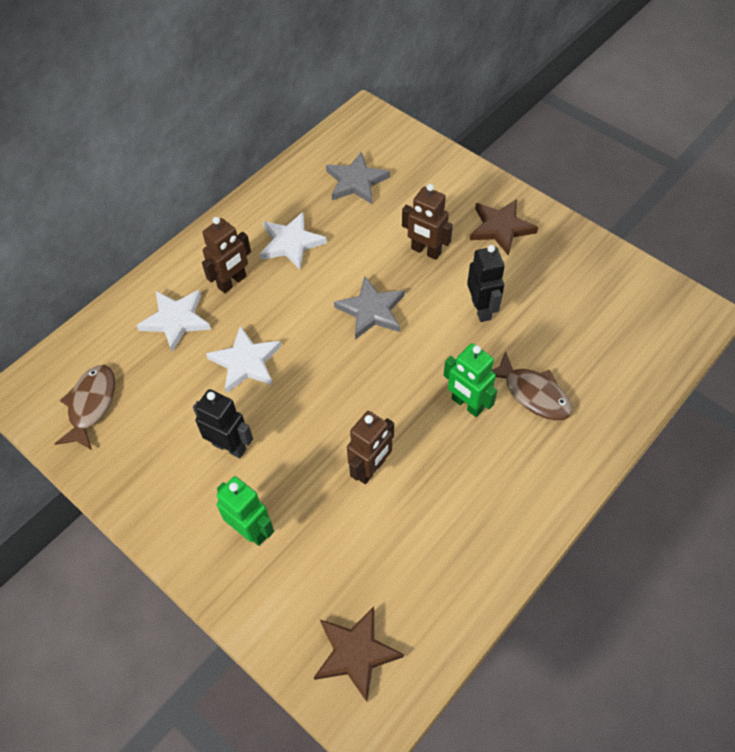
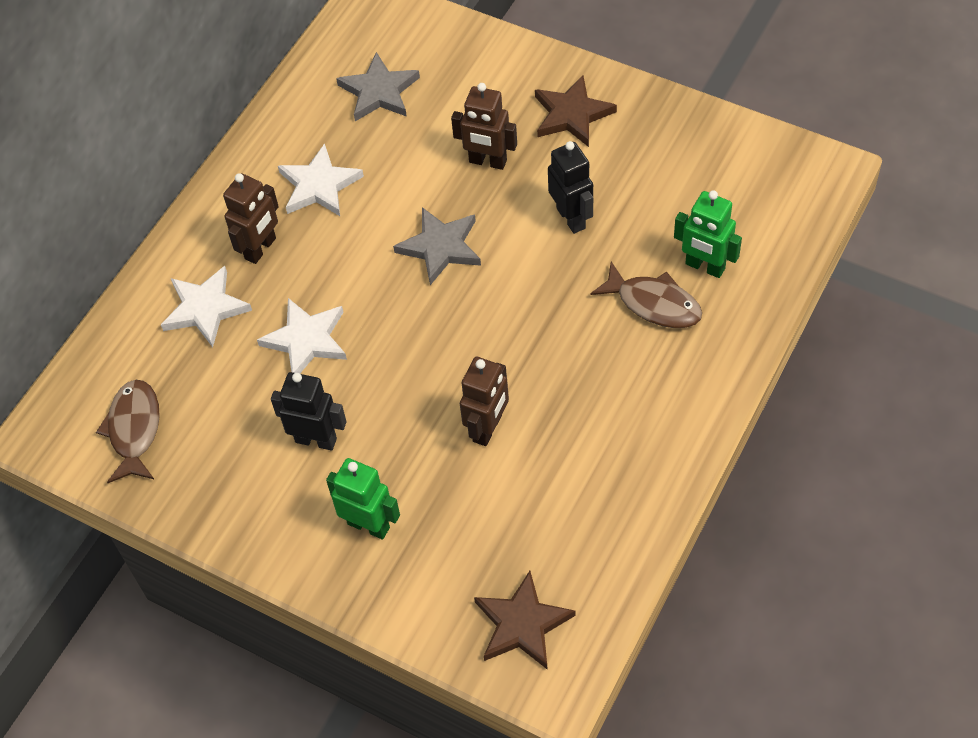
camera: 10 degrees left, 0 degrees up
green robot [443,343,498,417] -> green robot moved to [674,190,742,278]

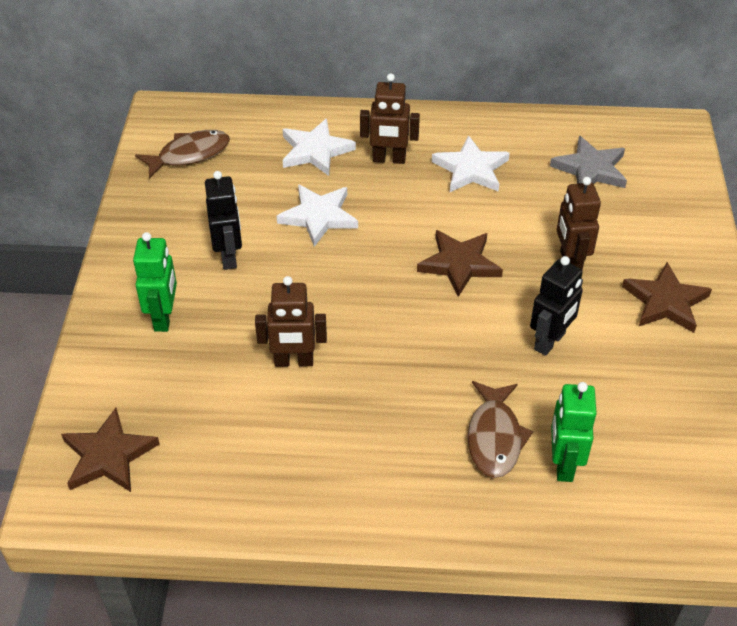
camera: 60 degrees right, 10 degrees down
grey star [393,207,481,285] -> brown star [417,230,503,297]

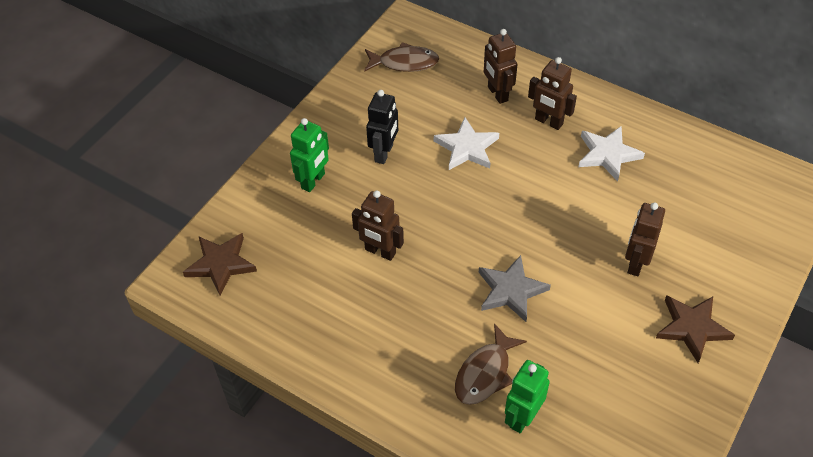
camera: 30 degrees right, 5 degrees up
white star [283,119,356,176] -> brown robot [484,29,518,104]
brown star [417,230,503,297] -> none
black robot [530,256,583,356] -> none
grey star [550,136,627,188] -> grey star moved to [479,255,551,322]

